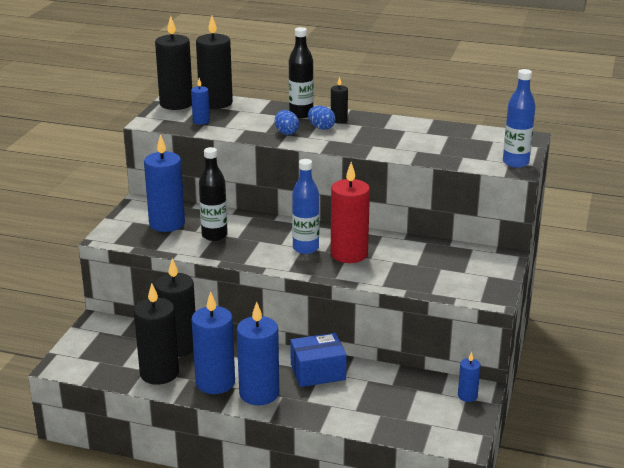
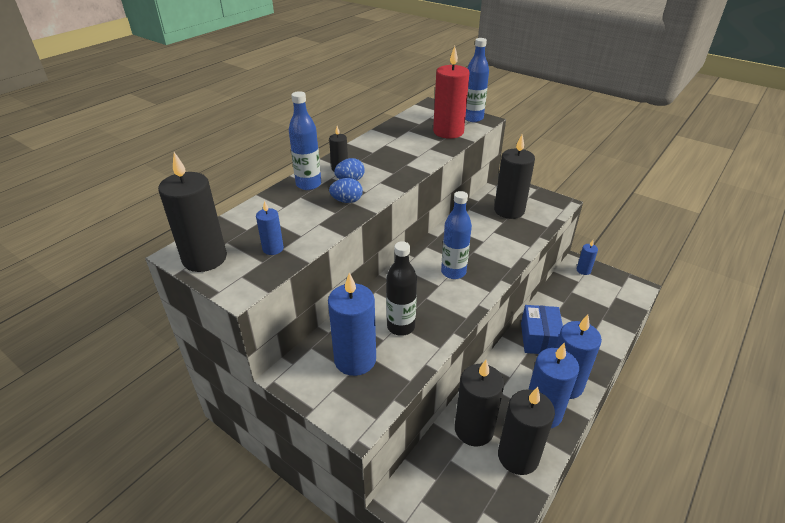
camera: 70 degrees left, 10 degrees up
black candle [196,16,233,109] -> black candle moved to [494,134,535,219]
black bottle [289,27,314,118] -> blue bottle [289,91,321,190]
red candle [331,162,370,263] -> red candle moved to [433,46,470,139]

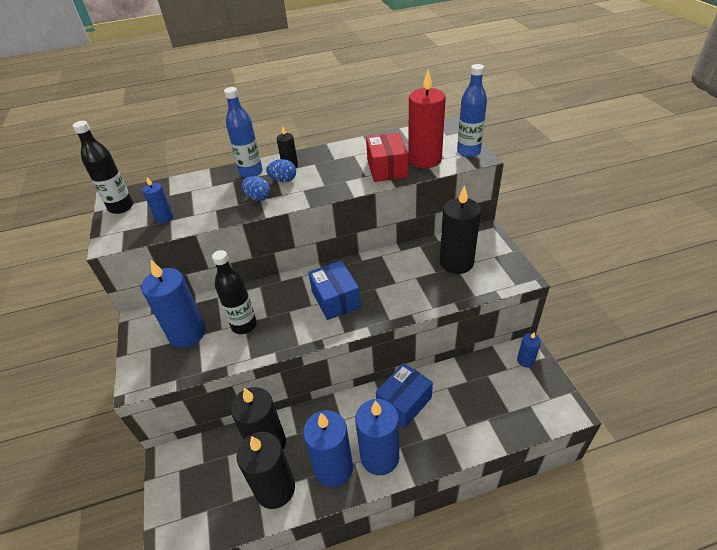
camera: 40 degrees right, 5 degrees up
black candle [158,152,227,272] -> black bottle [73,121,133,214]
blue bottle [441,191,472,279] -> blue box [308,260,361,320]
none -> red box [366,132,408,182]

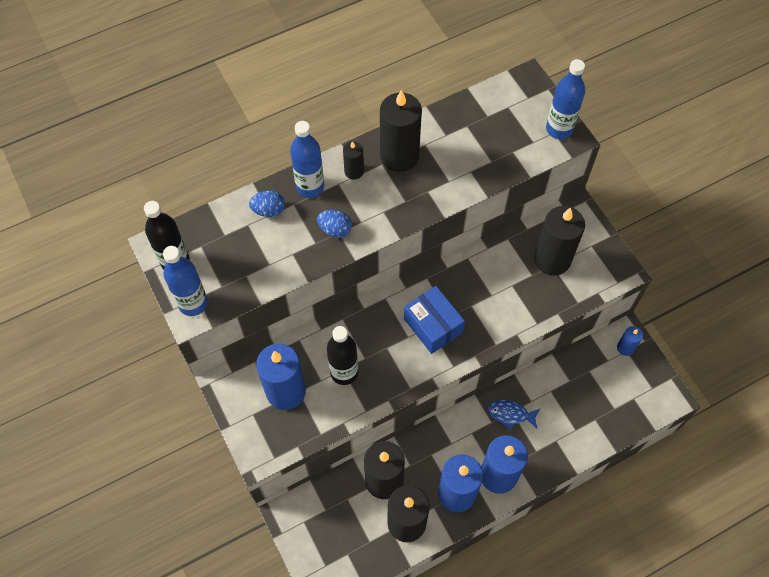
camera: 15 degrees left, 20 degrees up
blue candle [142,177,173,223] -> none
blue egg [266,159,296,182] -> blue egg moved to [249,190,285,217]
red box [366,132,408,182] -> none
blue box [376,363,433,428] -> blue fish [488,399,541,430]
red candle [408,70,446,168] -> none
none -> blue bottle [163,246,208,316]
none -> black candle [380,90,422,172]

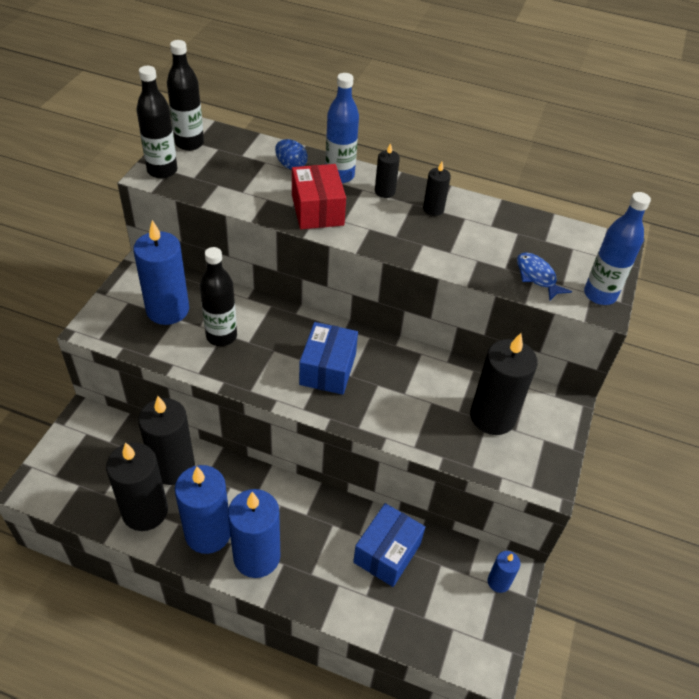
camera: 45 degrees right, 15 degrees down
blue bottle [163,246,208,316] -> black bottle [136,66,177,179]
blue egg [317,210,352,238] -> red box [292,164,346,229]
black candle [380,90,422,172] -> black candle [423,162,451,216], size x0.49
blue fish [488,399,541,430] -> blue fish moved to [517,252,572,301]
none -> blue box [353,503,425,587]

